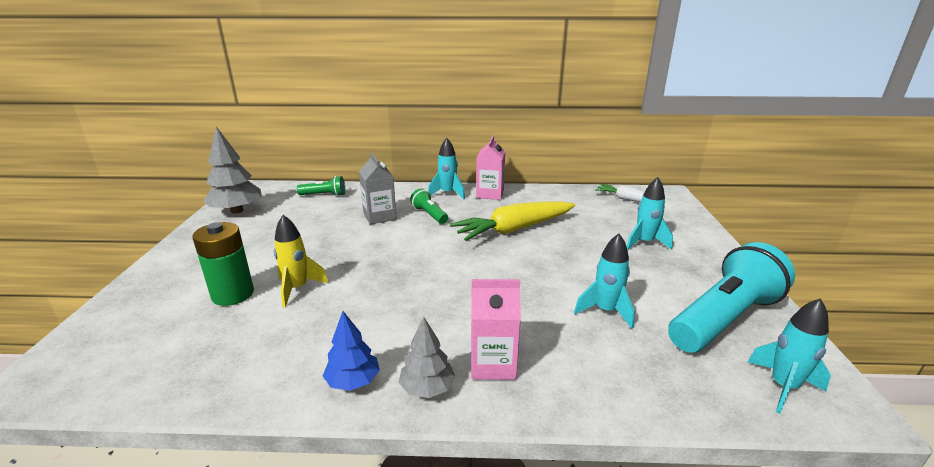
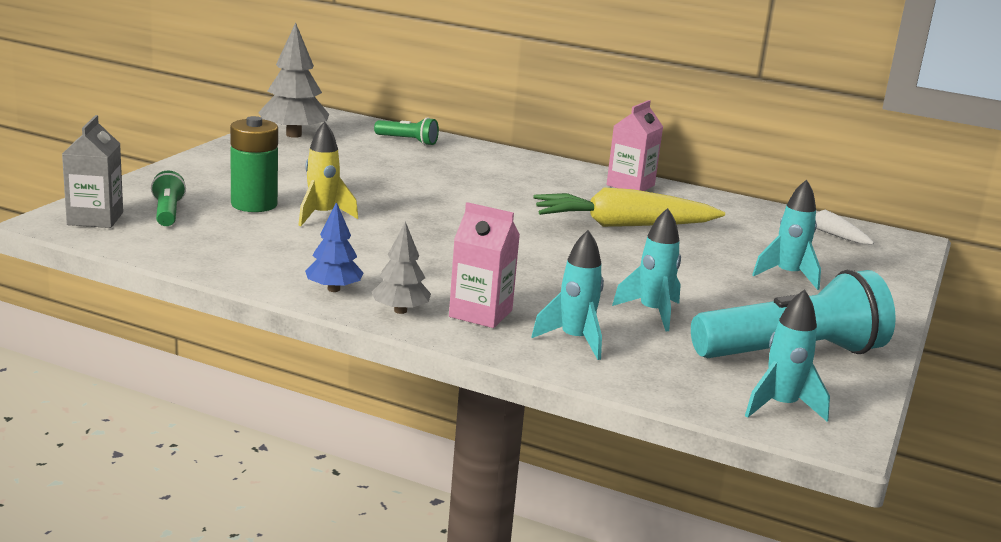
camera: 20 degrees right, 5 degrees down
grey carton [359,153,397,224] -> grey carton moved to [62,115,123,228]
green flashlight [410,189,448,224] -> green flashlight moved to [151,170,186,226]
turquoise rocket [428,138,465,199] -> turquoise rocket moved to [532,230,604,360]

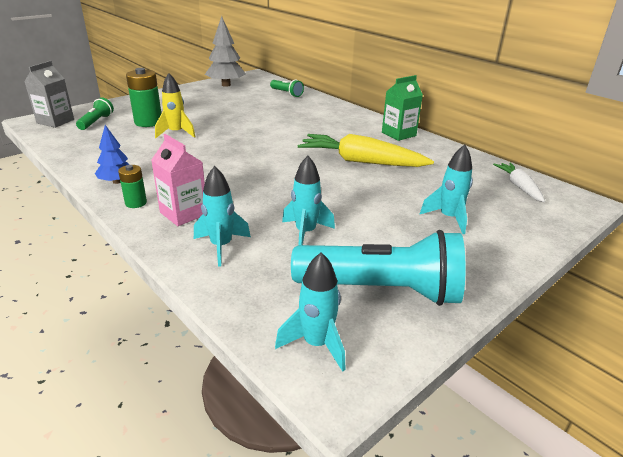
camera: 25 degrees right, 10 degrees up
grey tree [372,221,431,314] -> green battery [118,165,147,208]
pink carton [607,100,663,191] -> green carton [382,75,423,141]

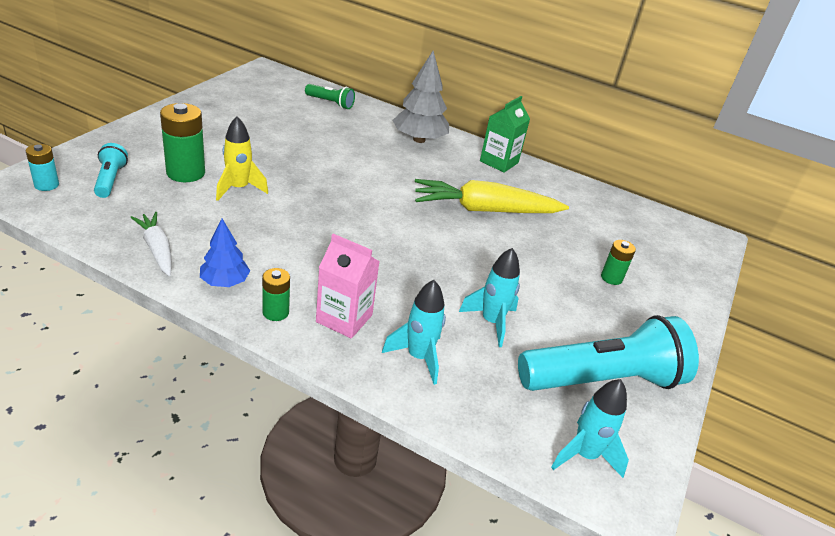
camera: 25 degrees left, 5 degrees up
grey carton [24,61,74,128] -> turquoise battery [26,144,59,191]
green flashlight [76,98,114,130] -> turquoise flashlight [94,143,128,198]
grey tree [205,16,246,87] -> grey tree moved to [392,51,449,143]
turquoise rocket [419,145,473,234] -> green battery [601,240,636,285]
white carrot [493,163,545,202] -> white carrot moved to [130,212,172,276]

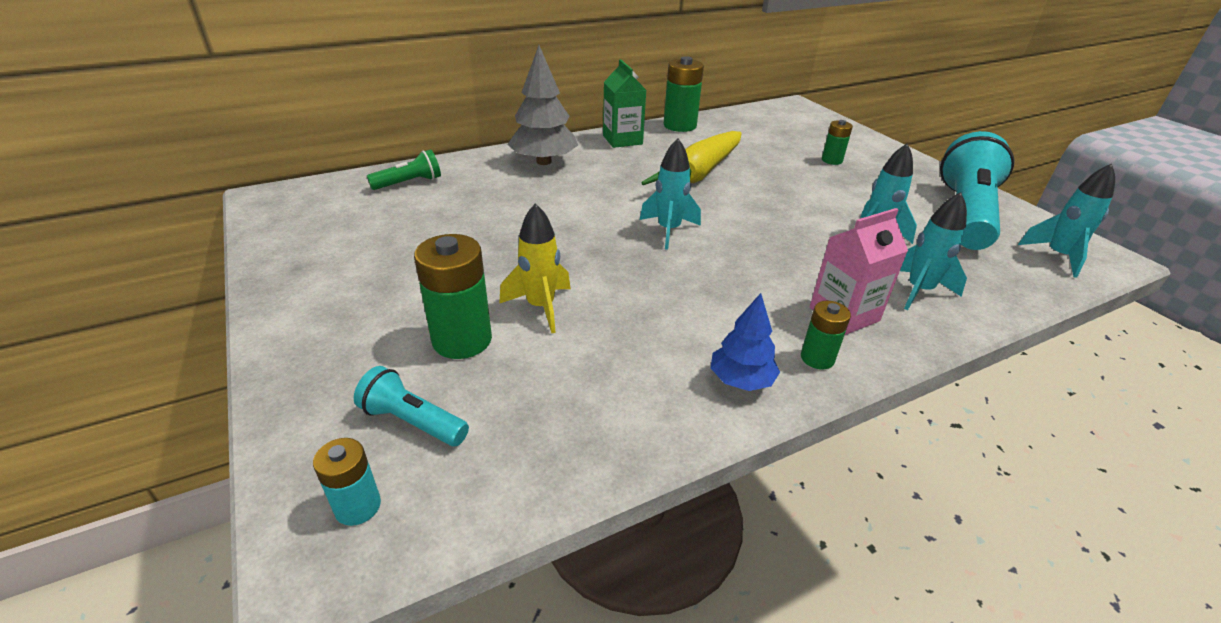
camera: 50 degrees left, 0 degrees up
white carrot [130,212,172,276] -> none
none -> turquoise rocket [640,138,701,250]
none -> green battery [663,56,704,132]

